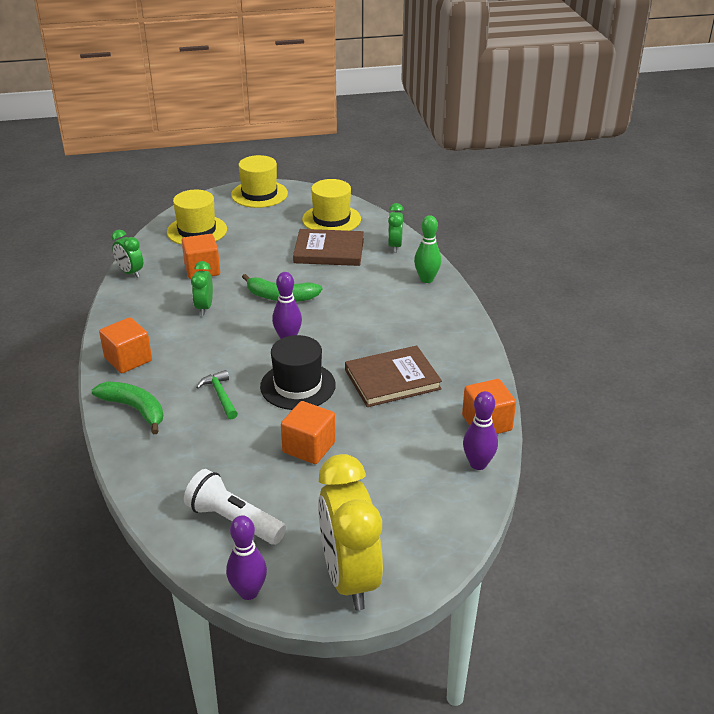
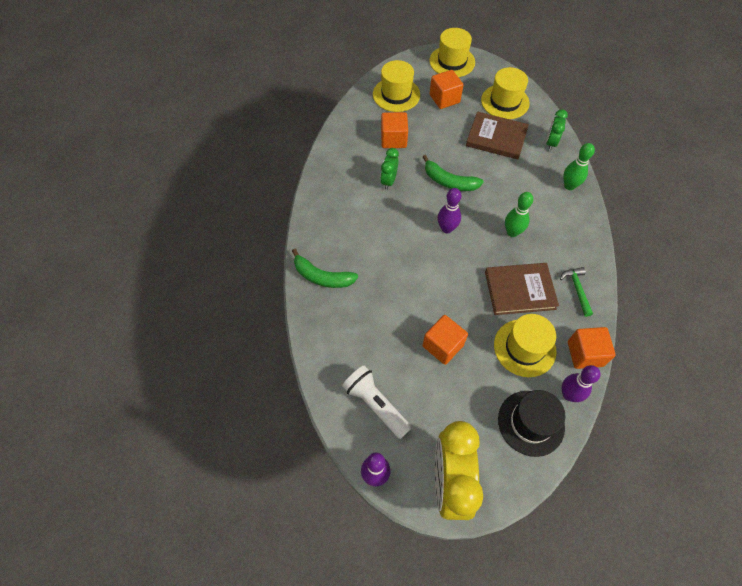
camera: 15 degrees right, 25 degrees up
green banana [92,382,163,434] -> green banana turned 150 degrees clockwise [292,249,358,288]
orange cube [99,317,152,374] -> orange cube moved to [429,70,463,109]
green clock [111,230,143,278] -> none
green hammer [196,370,238,419] -> green hammer moved to [560,267,593,317]
black hat [260,335,336,410] -> black hat moved to [498,390,565,457]
none -> yellow hat [494,314,557,377]
none -> green bowling pin [505,192,533,237]

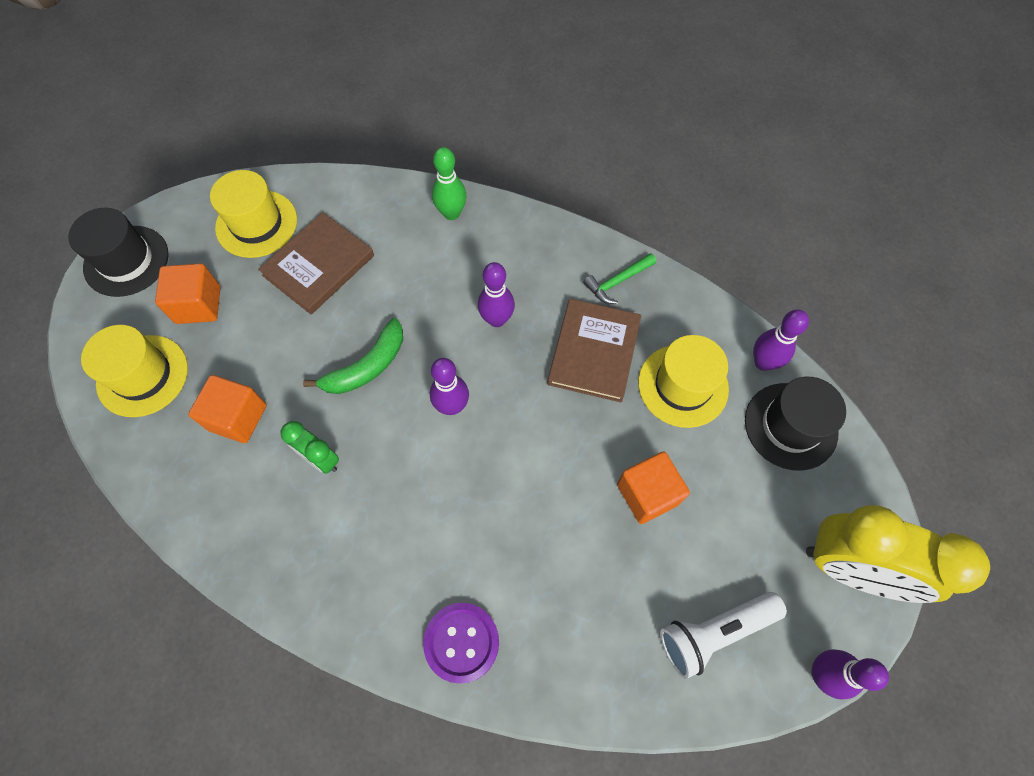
camera: 70 degrees left, 5 degrees up
green banana [292,249,358,288] -> purple button [423,603,499,684]
yellow hat [429,28,475,77] -> black hat [68,208,169,297]
green bowling pin [505,192,533,237] -> purple bowling pin [478,262,515,327]
green clock [546,109,568,151] -> none
green hammer [560,267,593,317] -> green hammer turned 45 degrees counterclockwise [583,253,656,304]
orange cube [568,327,616,369] -> none

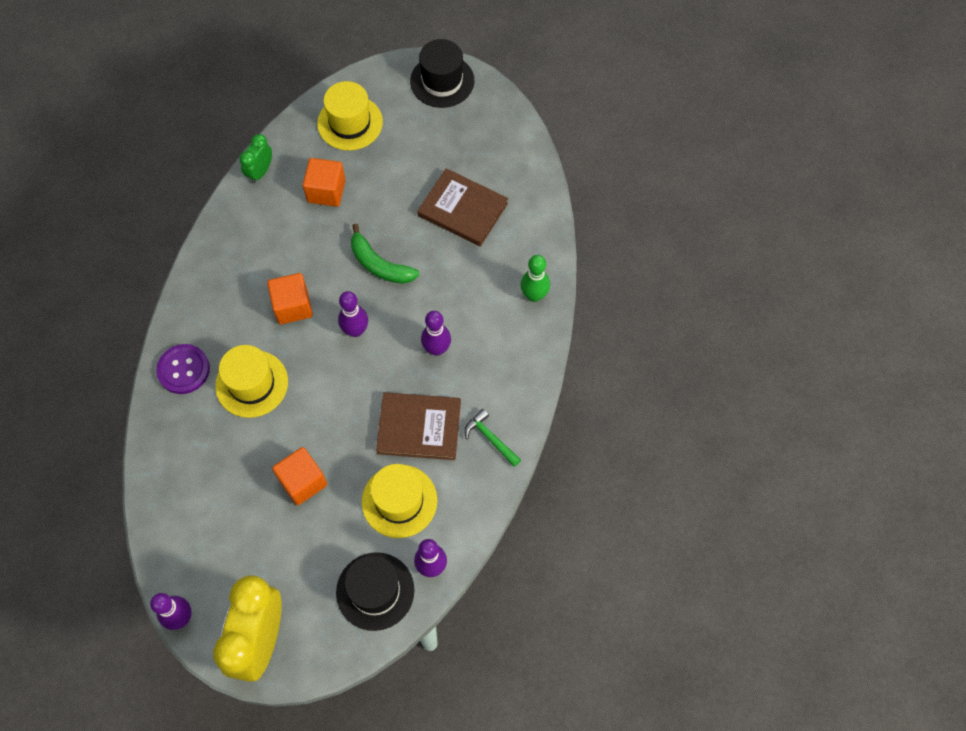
camera: 80 degrees right, 0 degrees up
orange cube [155,263,220,324] -> orange cube moved to [267,273,313,324]
yellow hat [210,170,297,258] -> yellow hat moved to [215,345,288,418]
green clock [281,421,339,474] -> green clock moved to [239,134,272,184]
white flashlight [660,592,787,679] -> none

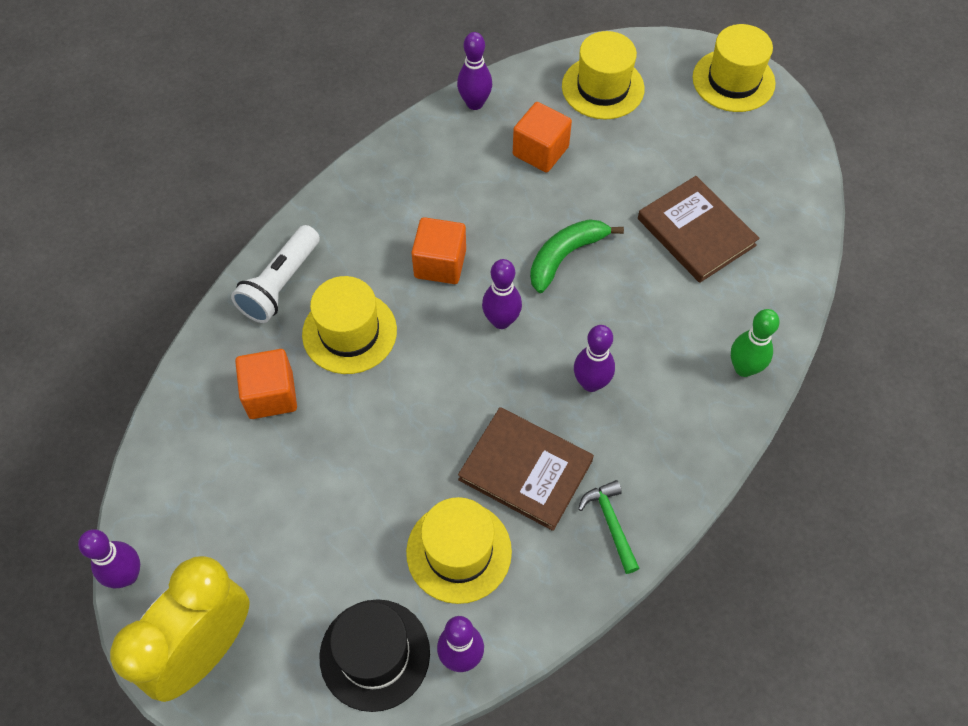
camera: 25 degrees right, 5 degrees down
purple button [156,344,210,394] -> white flashlight [231,225,320,323]
green clock [239,134,272,184] -> purple bowling pin [457,32,492,110]
orange cube [272,447,327,505] -> orange cube moved to [235,349,297,419]
green banana [351,224,419,284] -> green banana turned 75 degrees clockwise [530,219,624,293]
black hat [410,39,474,108] -> yellow hat [693,24,776,112]

